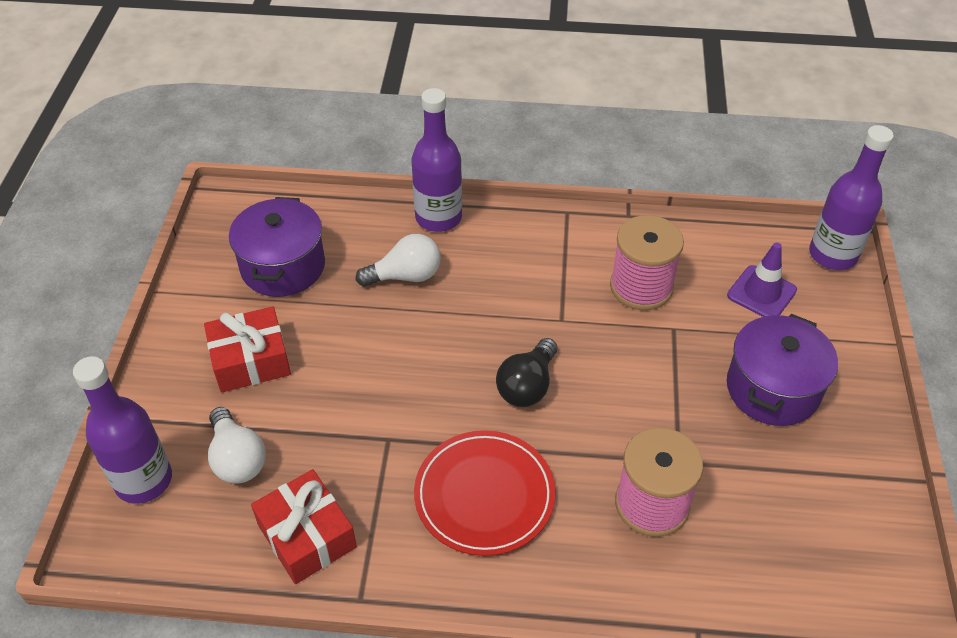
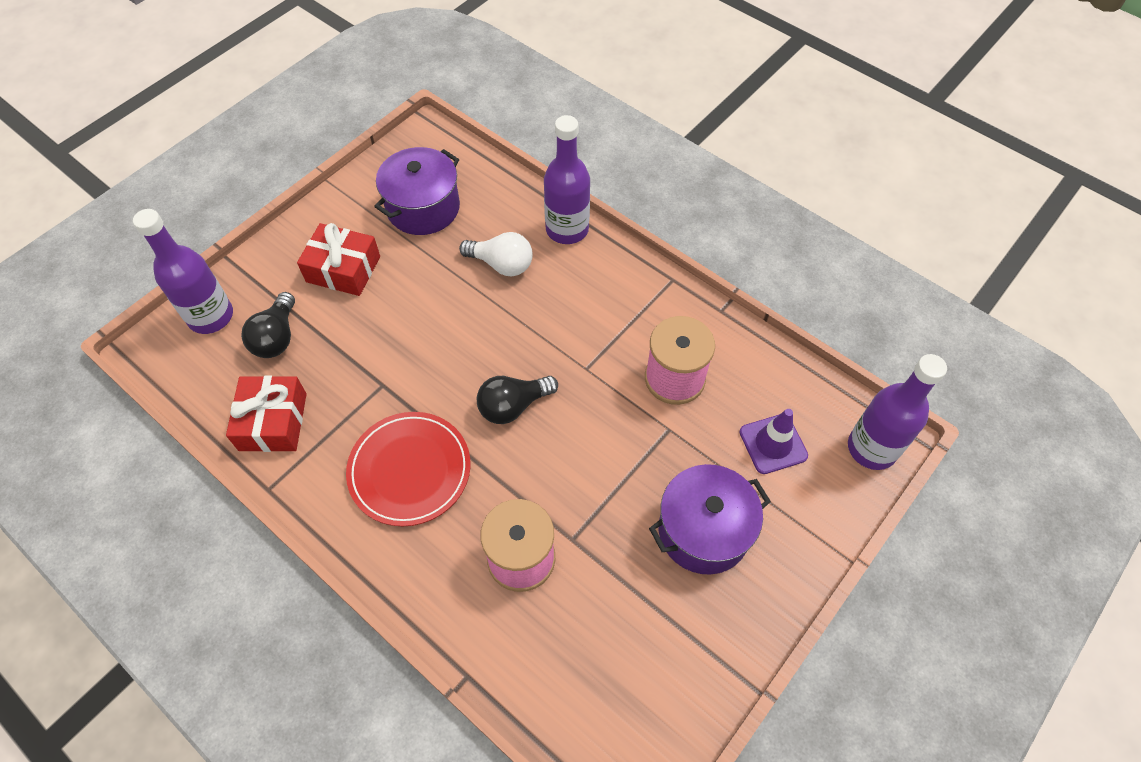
camera: 35 degrees right, 10 degrees up
white light bulb [208,407,266,483] -> black light bulb [241,292,295,358]

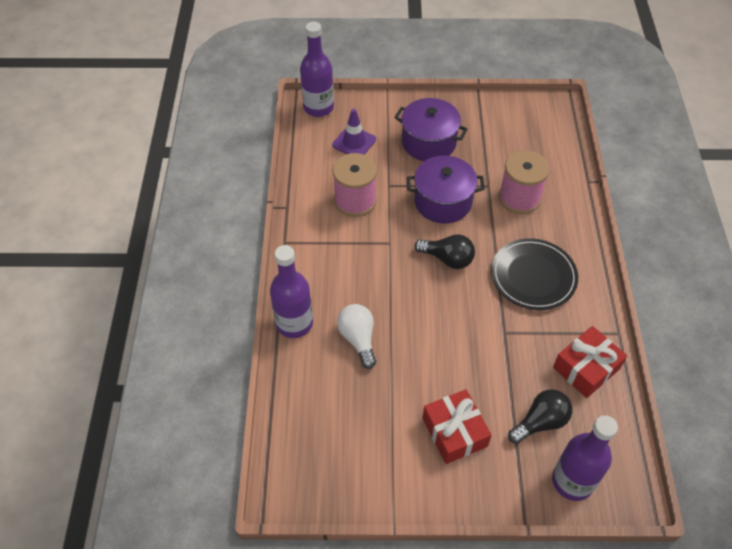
camera: 130 degrees left, 5 degrees down
red plate [346,412,471,526] -> black plate [491,238,578,310]
purple pot [374,147,460,235] -> purple pot moved to [407,156,485,224]

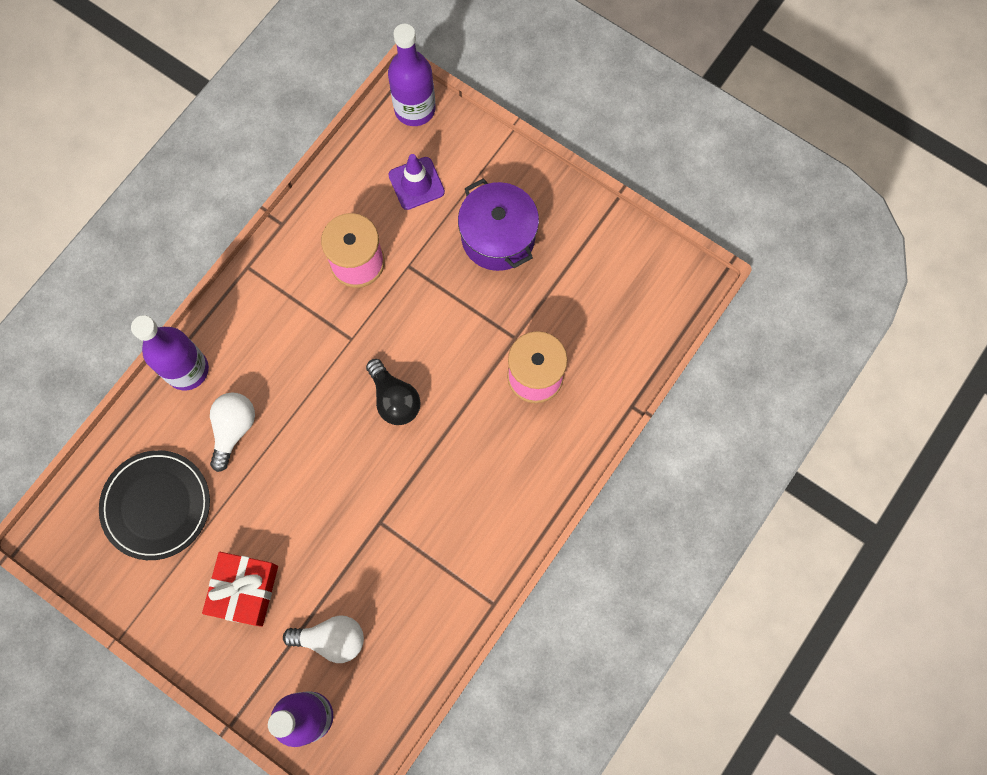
camera: 35 degrees right, 20 degrees up
purple pot [407,156,485,224] -> none
black plate [491,238,578,310] -> black plate moved to [99,450,210,560]
black light bulb [508,389,572,444] -> white light bulb [283,615,364,663]
red gift [553,326,627,398] -> none

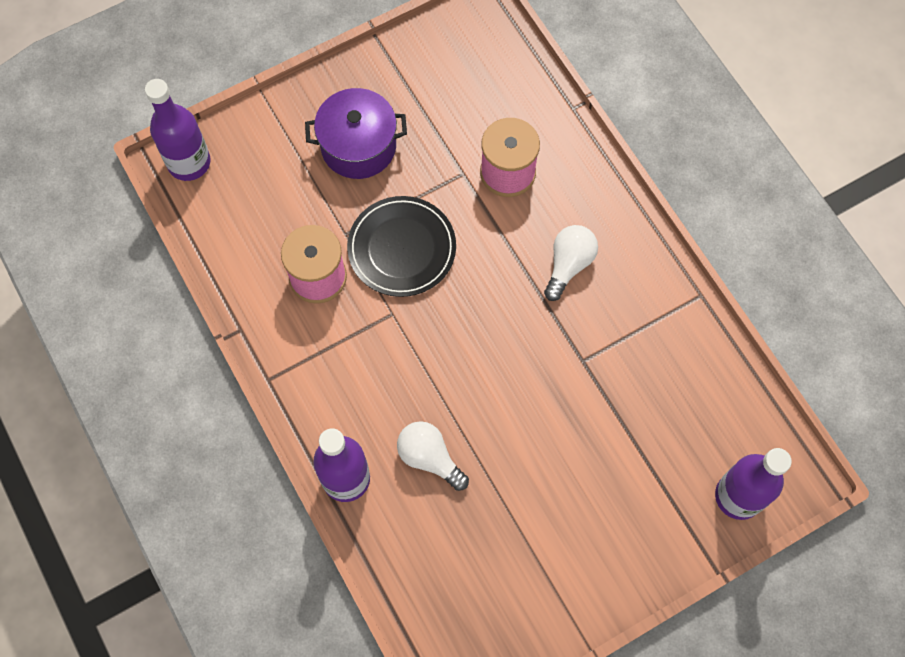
camera: 65 degrees left, 5 degrees down
black plate [99,450,210,560] -> black plate moved to [347,196,456,297]
red gift [202,552,278,627] -> none
white light bulb [283,615,364,663] -> white light bulb moved to [544,225,598,301]
black light bulb [366,359,421,425] -> none
purple traffic cone [388,154,445,210] -> none

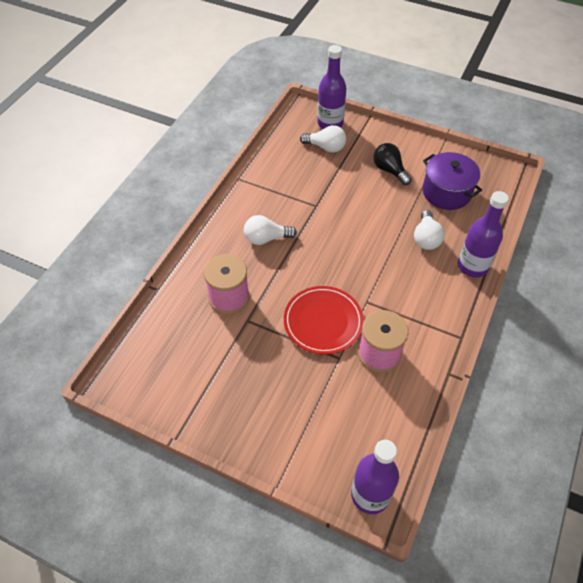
camera: 125 degrees left, 15 degrees down
purple pot [305,88,407,179] -> purple pot moved to [423,152,482,210]
black plate [347,196,456,297] -> red plate [284,286,364,354]
none -> white light bulb [300,125,346,153]
none -> black light bulb [373,143,412,185]

